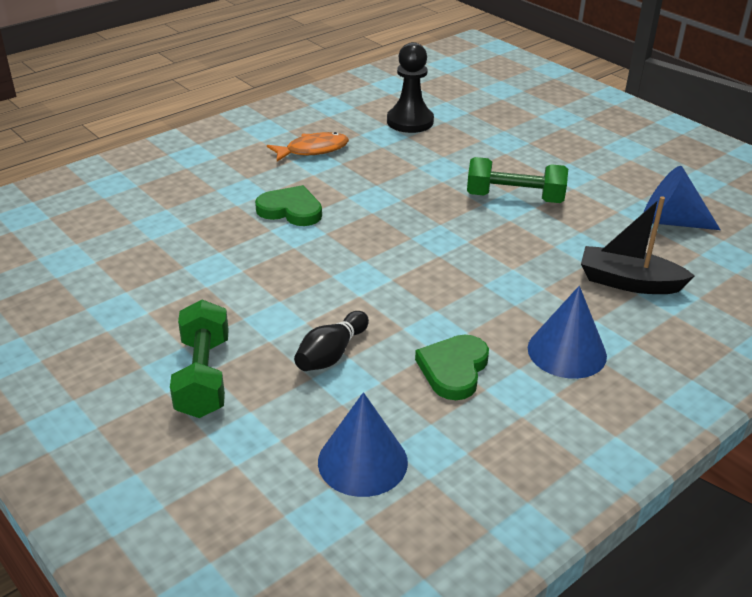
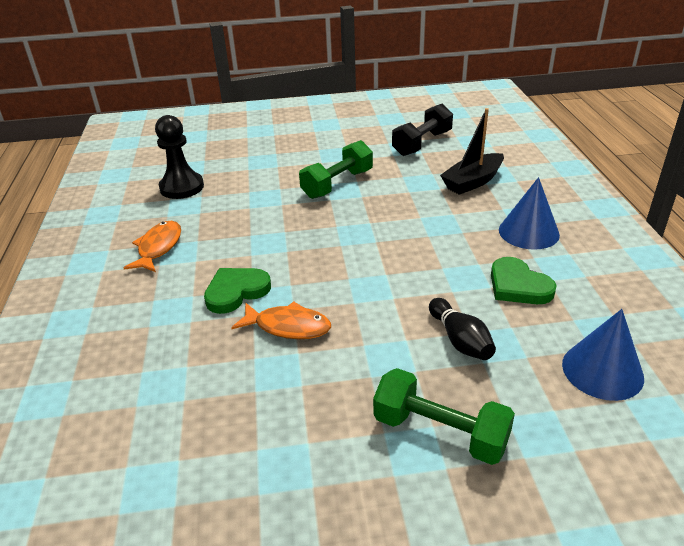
camera: 55 degrees left, 0 degrees up
blue cone [643,166,720,230] -> black dumbbell [392,104,453,156]
none -> orange fish [231,301,331,339]

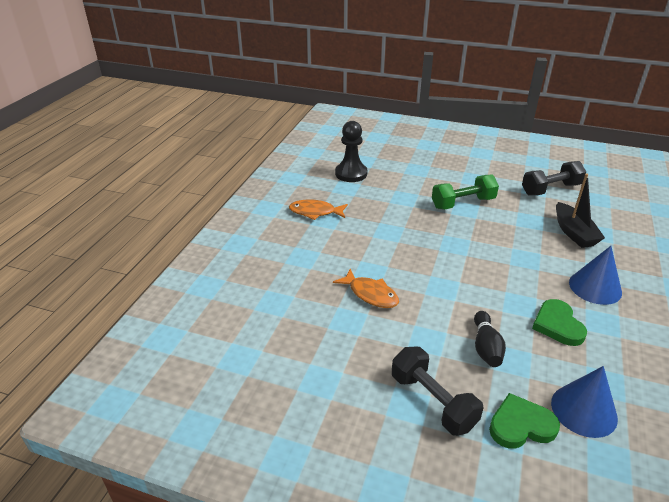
camera: 25 degrees right, 0 degrees up
orange fish [124,221,181,272] -> orange fish turned 120 degrees counterclockwise [289,199,348,220]
green heart [204,268,271,314] -> green heart moved to [489,393,560,449]
green dumbbell [373,368,515,465] -> black dumbbell [392,347,483,436]
black boat [440,108,504,195] -> black boat turned 90 degrees counterclockwise [556,173,605,248]

